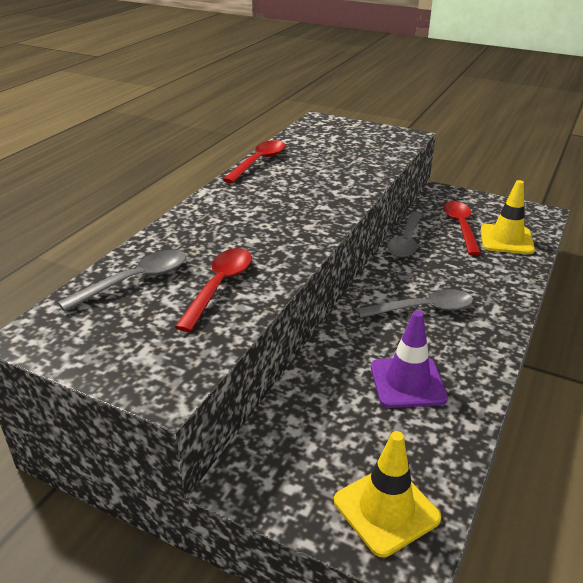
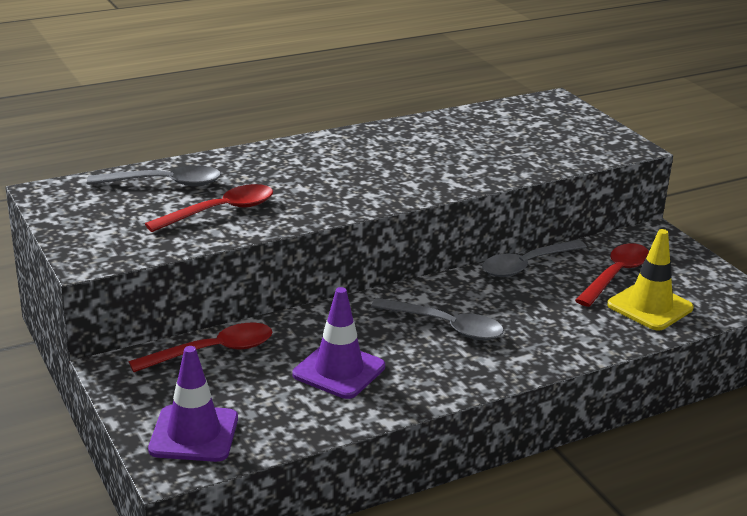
camera: 35 degrees right, 5 degrees down
red spoon [222,140,285,183] -> red spoon moved to [129,323,273,372]
yellow traffic cone [334,431,441,557] -> purple traffic cone [148,346,238,462]

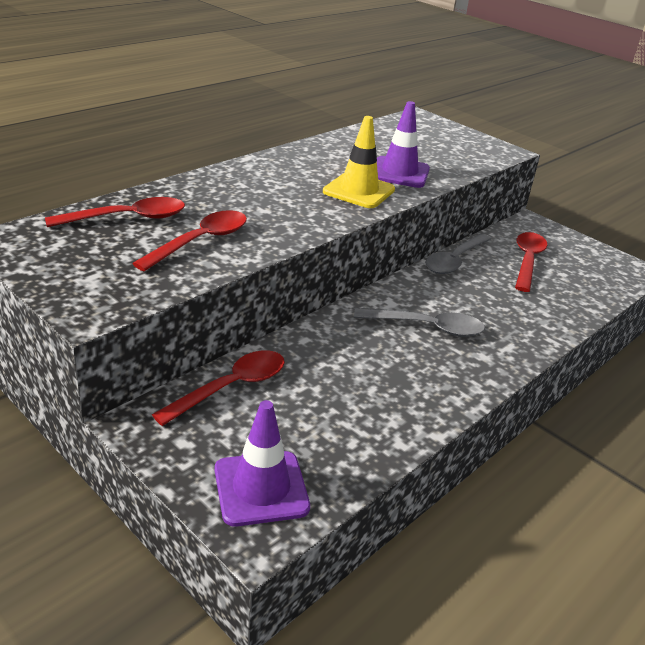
camera: 20 degrees left, 5 degrees up
grey spoon [87,165,221,186] -> red spoon [45,197,185,227]
purple traffic cone [293,287,385,399] -> purple traffic cone moved to [377,101,430,188]
yellow traffic cone [607,229,694,330] -> yellow traffic cone moved to [323,116,395,208]

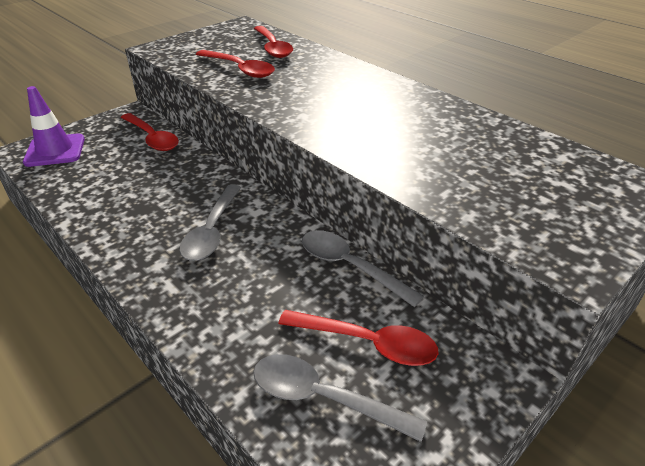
camera: 95 degrees right, 5 degrees up
yellow traffic cone [323,116,395,208] -> none
purple traffic cone [377,101,430,188] -> none
none -> grey spoon [253,354,427,442]

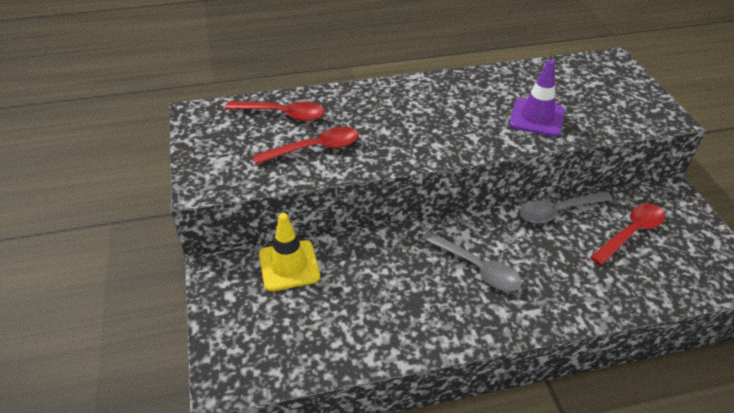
camera: 60 degrees left, 5 degrees up
purple traffic cone [23,86,85,167] -> purple traffic cone moved to [509,59,565,136]
red spoon [121,113,179,151] -> yellow traffic cone [259,213,320,291]
grey spoon [253,354,427,442] -> none

